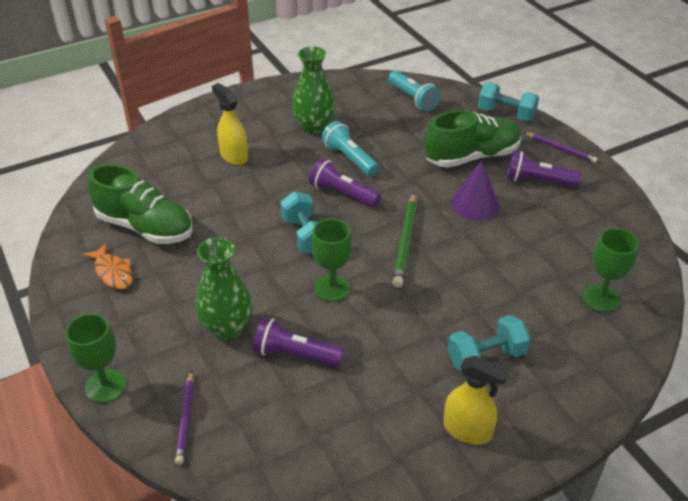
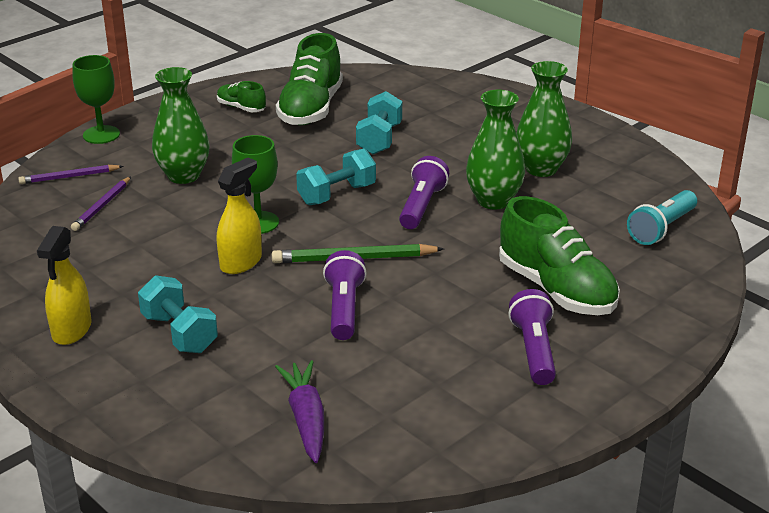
camera: 75 degrees right, 10 degrees down
orange fish [82,243,133,290] -> green shoe [217,81,266,112]
yellow spray bottle [212,83,248,165] -> yellow spray bottle moved to [217,158,262,274]
purple flashlight [253,318,344,367] -> purple flashlight moved to [323,250,367,340]
turquoise flashlight [321,121,379,176] -> green vase [466,90,525,210]
purple cone [451,161,499,220] -> none
turquoise dumbbell [478,82,539,121] -> turquoise dumbbell moved to [356,91,402,154]
purple pencil [524,132,598,163] -> purple pencil moved to [71,177,131,231]
green goblet [583,228,639,312] -> purple carrot [275,360,324,463]

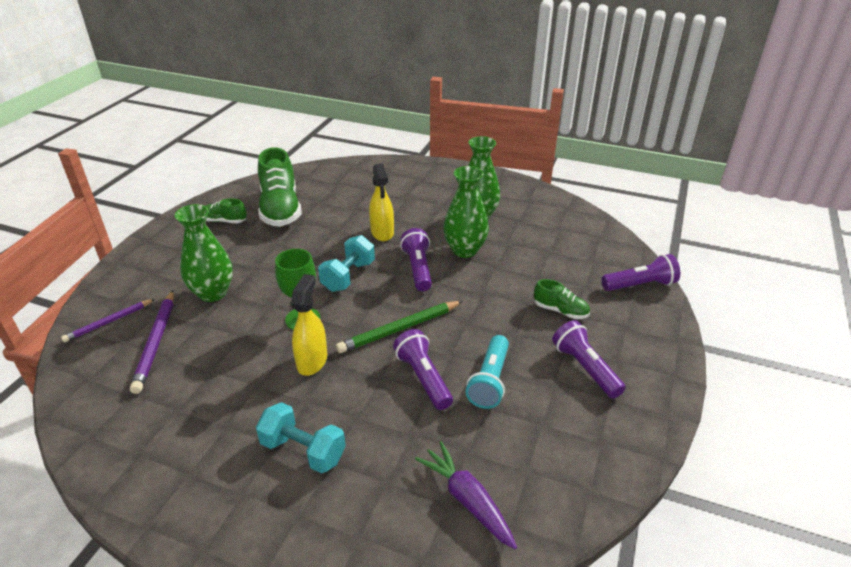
camera: 25 degrees left, 5 degrees up
yellow spray bottle [37,226,91,345] -> yellow spray bottle moved to [369,163,394,241]
purple pencil [71,177,131,231] -> purple pencil [130,290,174,394], size x1.51
green goblet [73,55,120,144] -> none
turquoise dumbbell [356,91,402,154] -> none
green shoe [499,196,620,315] -> green shoe [534,279,590,319], size x0.50
turquoise flashlight [627,190,697,245] -> turquoise flashlight moved to [466,335,509,409]
none -> purple flashlight [602,254,680,291]

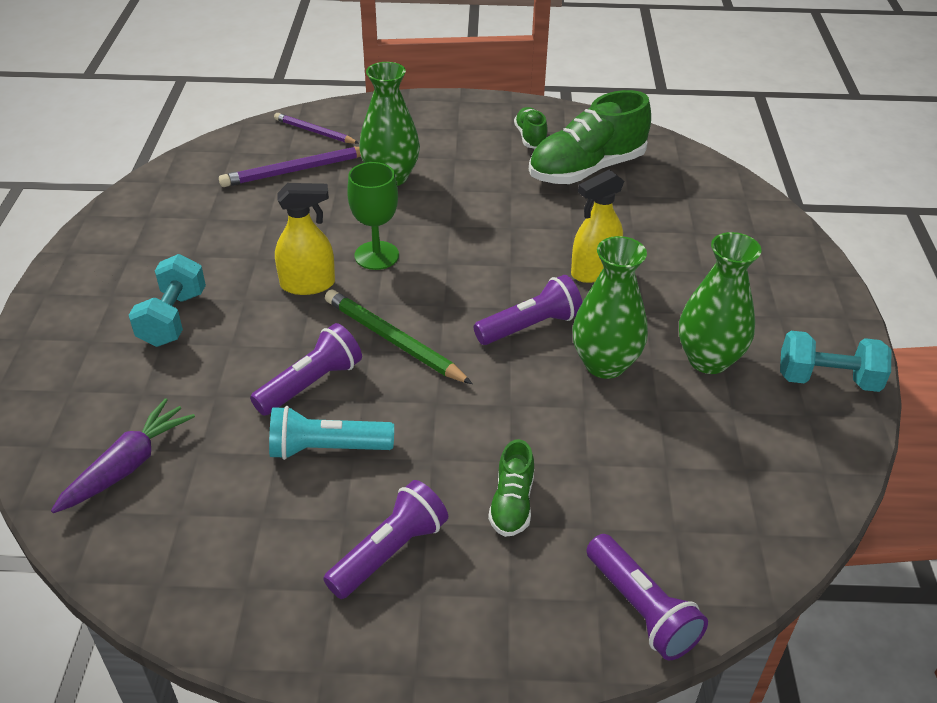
camera: 70 degrees right, 5 degrees up
turquoise dumbbell [318,235,375,292] -> turquoise dumbbell moved to [780,331,892,392]

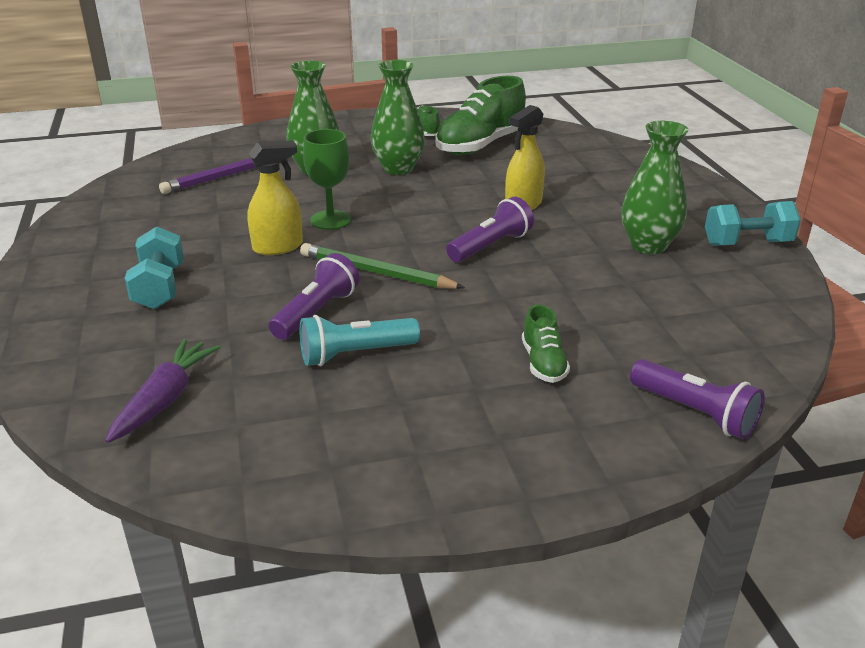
camera: 15 degrees left, 10 degrees down
purple pencil [274,113,359,144] -> none
purple flashlight [323,480,448,599] -> none
green vase [572,236,648,379] -> green vase moved to [371,60,425,175]

